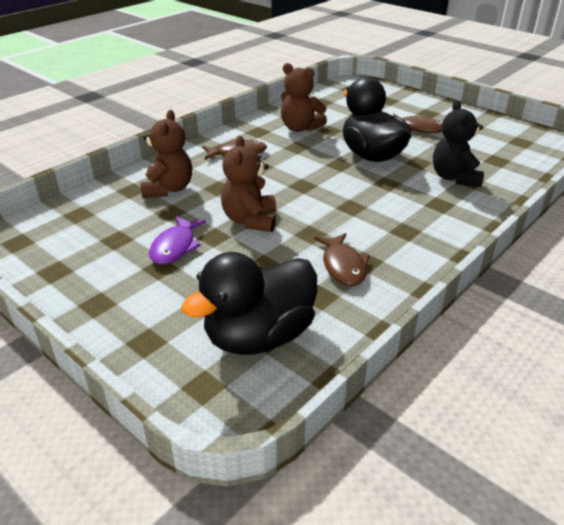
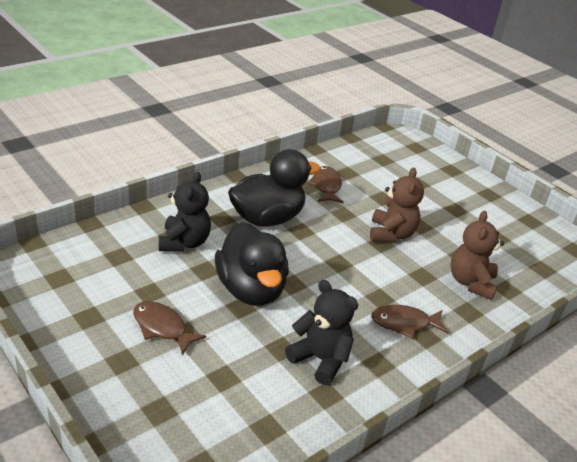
camera: 175 degrees left, 0 degrees up
purple fish [149,216,206,264] -> none
black duck [181,252,317,355] -> black duck moved to [228,149,320,226]
brown teddy bear [281,63,327,132] -> black teddy bear [285,280,358,385]

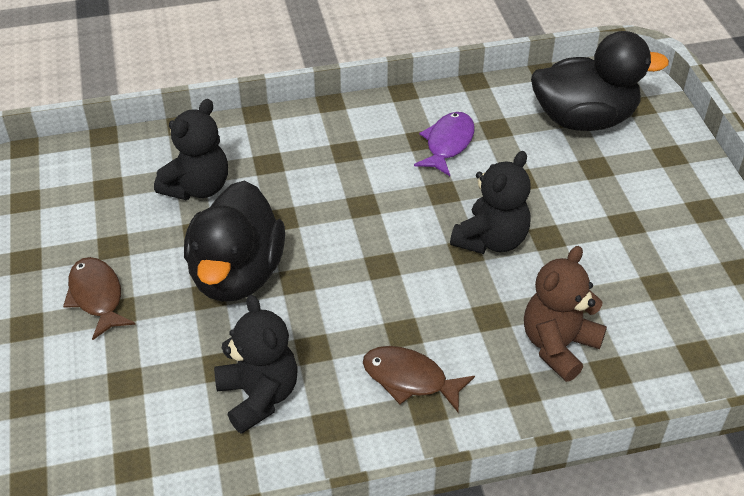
camera: 30 degrees right, 10 degrees up
black duck [228,149,320,226] -> black duck moved to [531,31,669,131]
brown fish [308,166,344,203] -> purple fish [414,112,475,176]
brown teddy bear [370,168,424,242] -> black teddy bear [450,151,531,254]

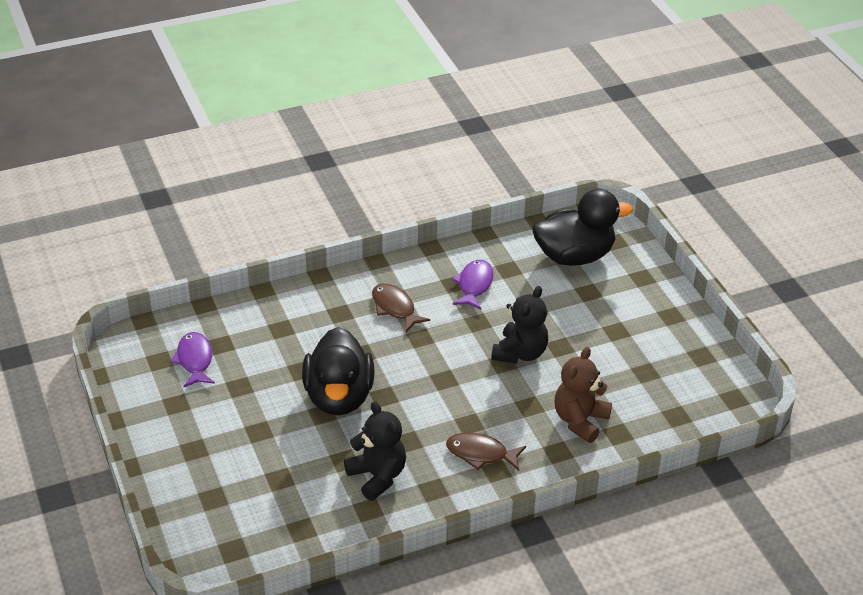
camera: 10 degrees left, 5 degrees down
brown fish [63,257,136,340] -> brown fish moved to [372,283,430,332]
black teddy bear [154,99,228,200] -> none
none -> purple fish [170,332,215,388]

